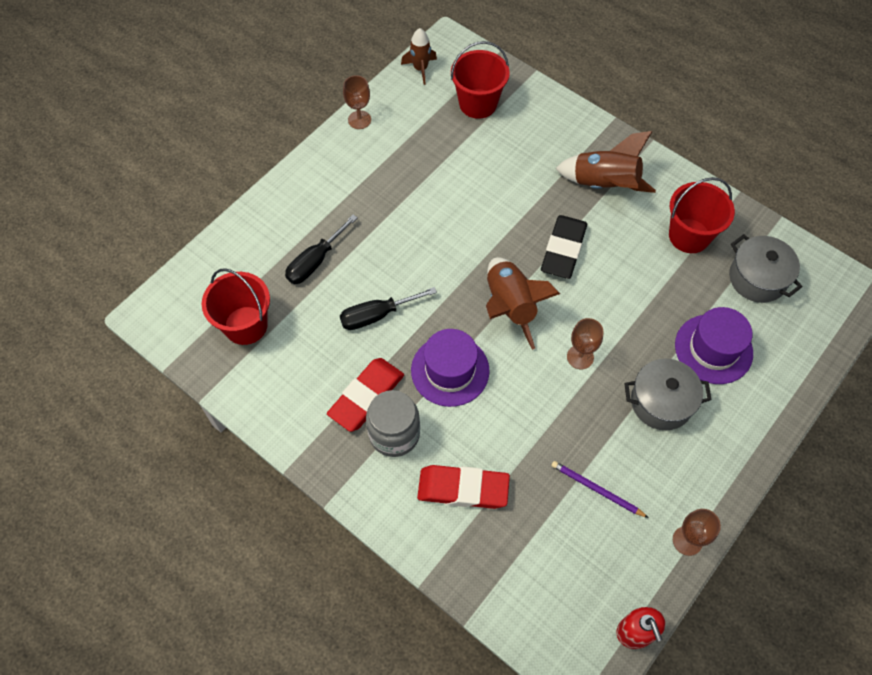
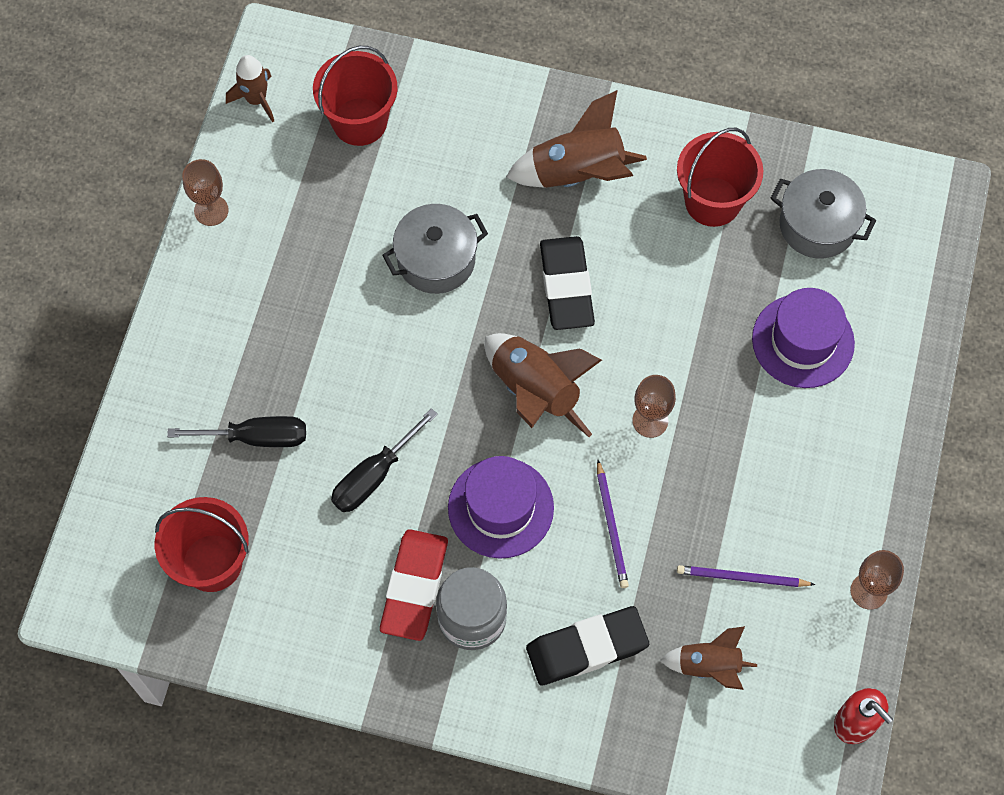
camera: 25 degrees left, 5 degrees up
black screwdriver [285,215,358,284] -> black screwdriver turned 105 degrees counterclockwise [167,416,306,447]
red eraser [417,465,510,509] -> black eraser [526,606,649,685]
grey pot [624,359,712,430] -> grey pot moved to [382,204,488,294]
none -> purple pencil [597,460,629,588]
none -> brown rocket [660,626,757,690]

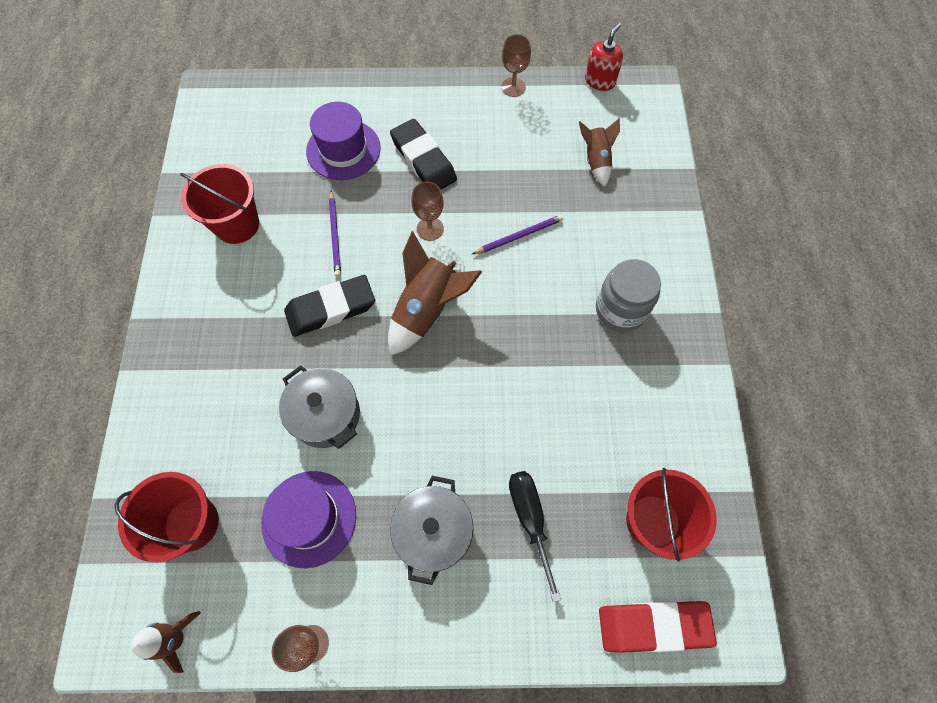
camera: 105 degrees left, 0 degrees up
black screwdriver [331,408,438,512] -> none
red eraser [380,529,448,641] -> red eraser moved to [599,601,717,653]
purple hat [448,456,554,559] -> purple hat moved to [261,471,356,568]
brown rocket [506,90,647,188] -> none
black eraser [526,606,649,685] -> black eraser moved to [390,119,457,189]
purple pencil [677,565,815,587] -> purple pencil moved to [329,190,341,277]
grey pot [770,169,876,259] -> grey pot moved to [390,476,474,585]

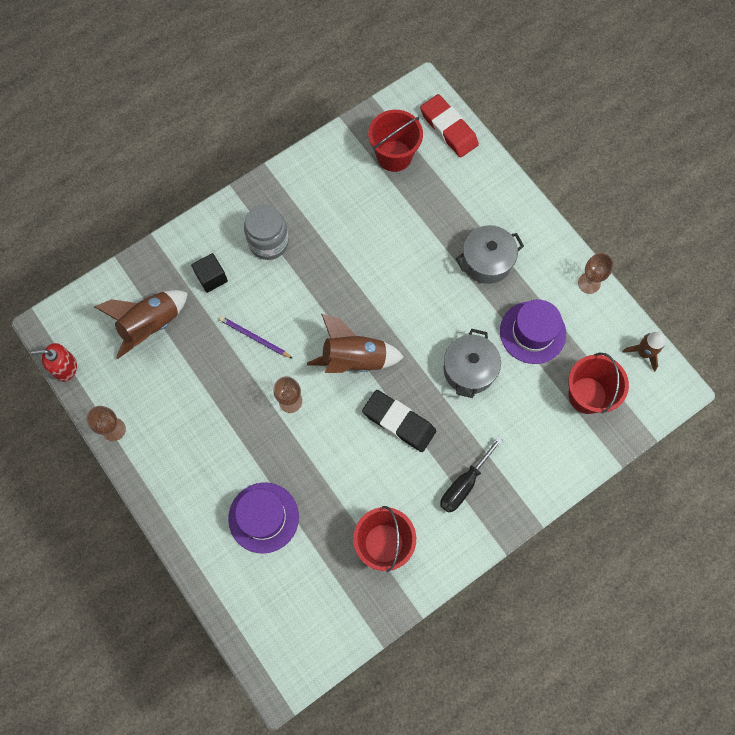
camera: 125 degrees left, 5 degrees up
purple pencil [329,190,341,277] -> none
black eraser [390,119,457,189] -> none
black screwdriver [509,471,561,602] -> black screwdriver moved to [440,437,503,513]
brown rocket [579,118,620,187] -> brown rocket [94,290,188,359], size x1.63
none -> black cube [191,253,228,293]

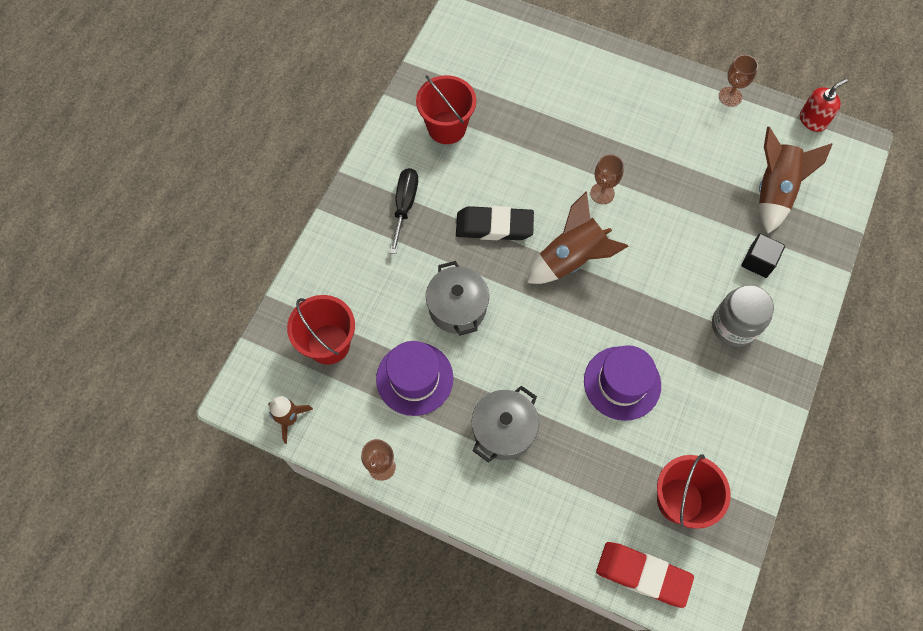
camera: 150 degrees right, 5 degrees down
purple pencil [219,316,292,358] -> none
purple hat [228,482,299,554] -> purple hat moved to [584,345,661,421]

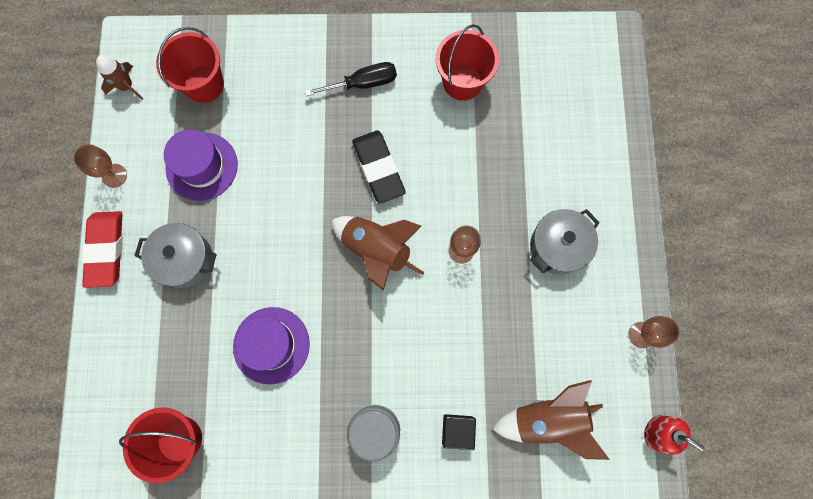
camera: 65 degrees right, 10 degrees up
grey pot [426,261,489,336] -> grey pot moved to [530,209,600,274]
red eraser [596,542,694,608] -> red eraser moved to [82,211,123,288]

